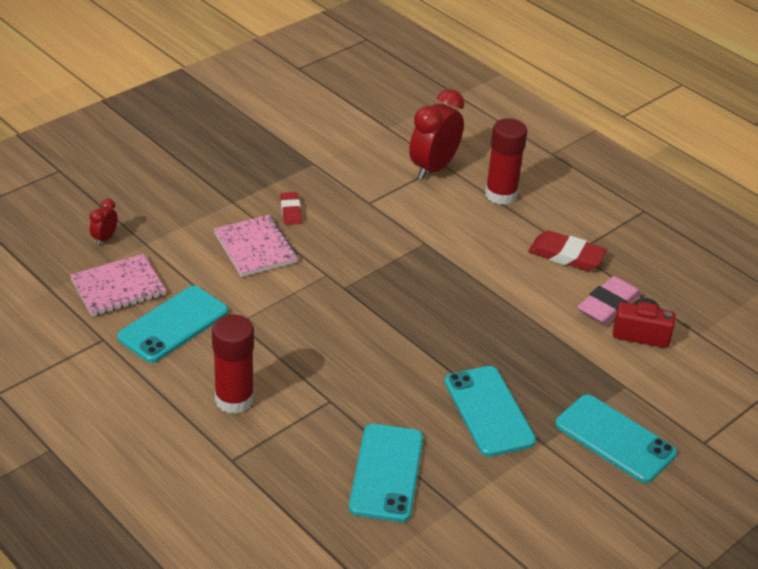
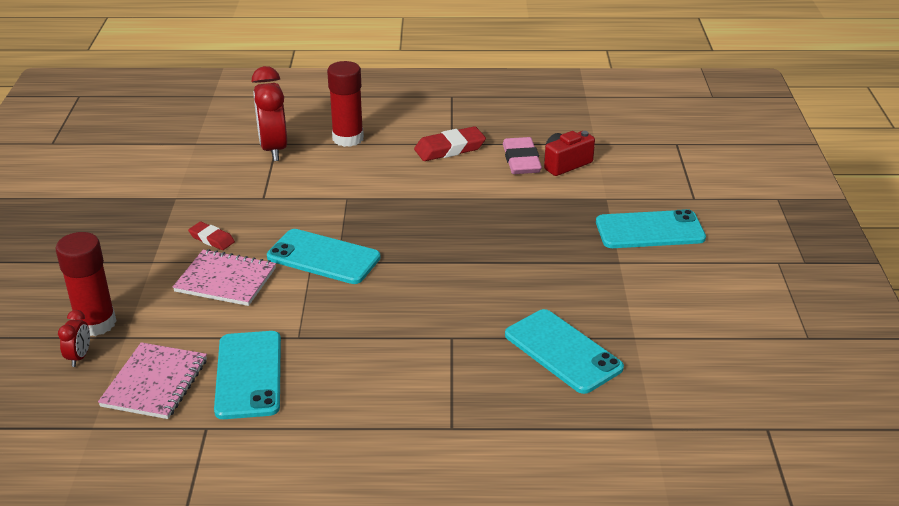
camera: 45 degrees left, 5 degrees down
red clock [90,199,118,246] -> red clock turned 150 degrees counterclockwise [58,310,90,367]
red glue stick [212,315,254,414] -> red glue stick moved to [55,232,116,336]
turquoise phone [445,366,536,457] -> turquoise phone moved to [267,229,381,284]

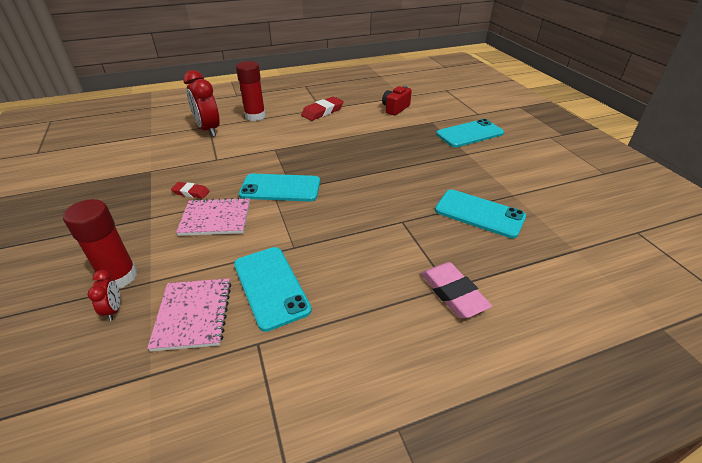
camera: 20 degrees left, 5 degrees up
pink eraser [503,137,542,174] -> pink eraser moved to [421,262,492,318]

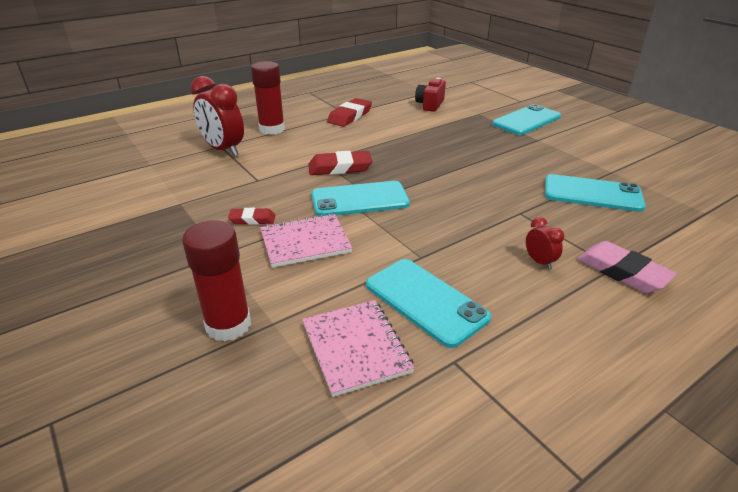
camera: 15 degrees left, 5 degrees down
red clock [87,270,120,321] -> red clock moved to [526,217,564,270]
none -> red eraser [308,151,372,175]

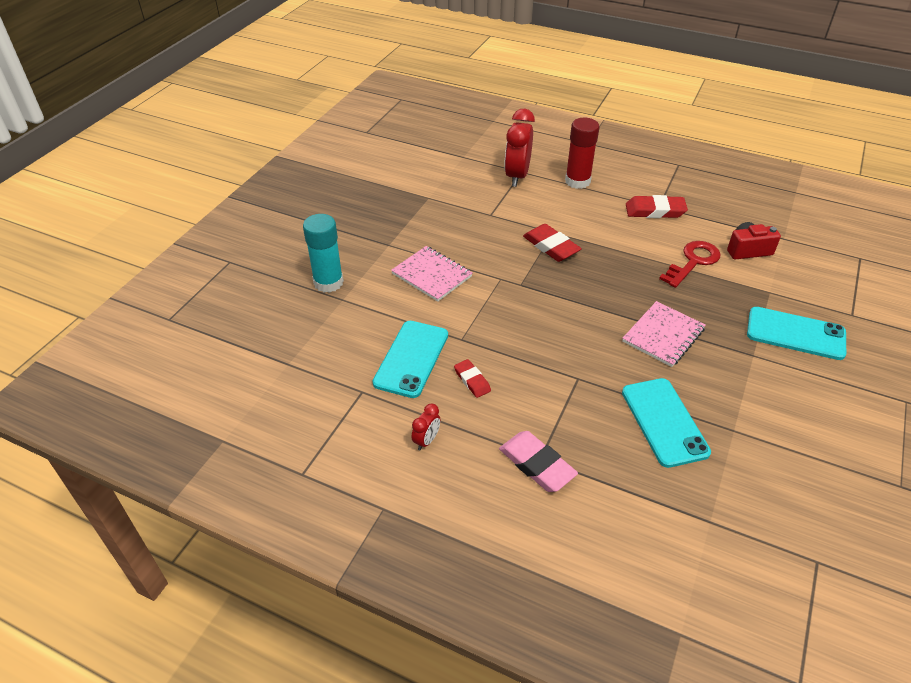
camera: 60 degrees right, 10 degrees up
red glue stick [182,220,251,342] -> turquoise glue stick [303,214,344,293]
red eraser [228,208,275,225] -> red eraser moved to [454,359,491,398]
pink notebook [302,300,415,397] -> pink notebook moved to [622,301,706,367]
turquoise phone [311,181,410,217] -> none
red clock [526,217,564,270] -> red clock moved to [411,404,441,450]
pink eraser [577,241,677,293] -> pink eraser turned 60 degrees counterclockwise [499,431,578,492]
none -> red key [659,241,721,288]

